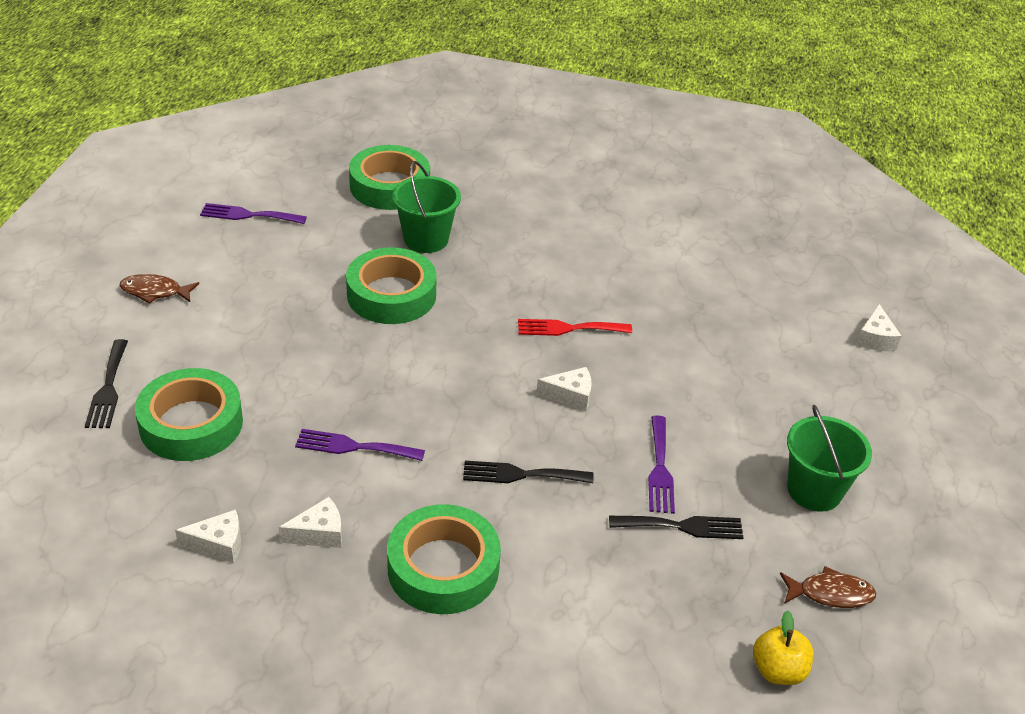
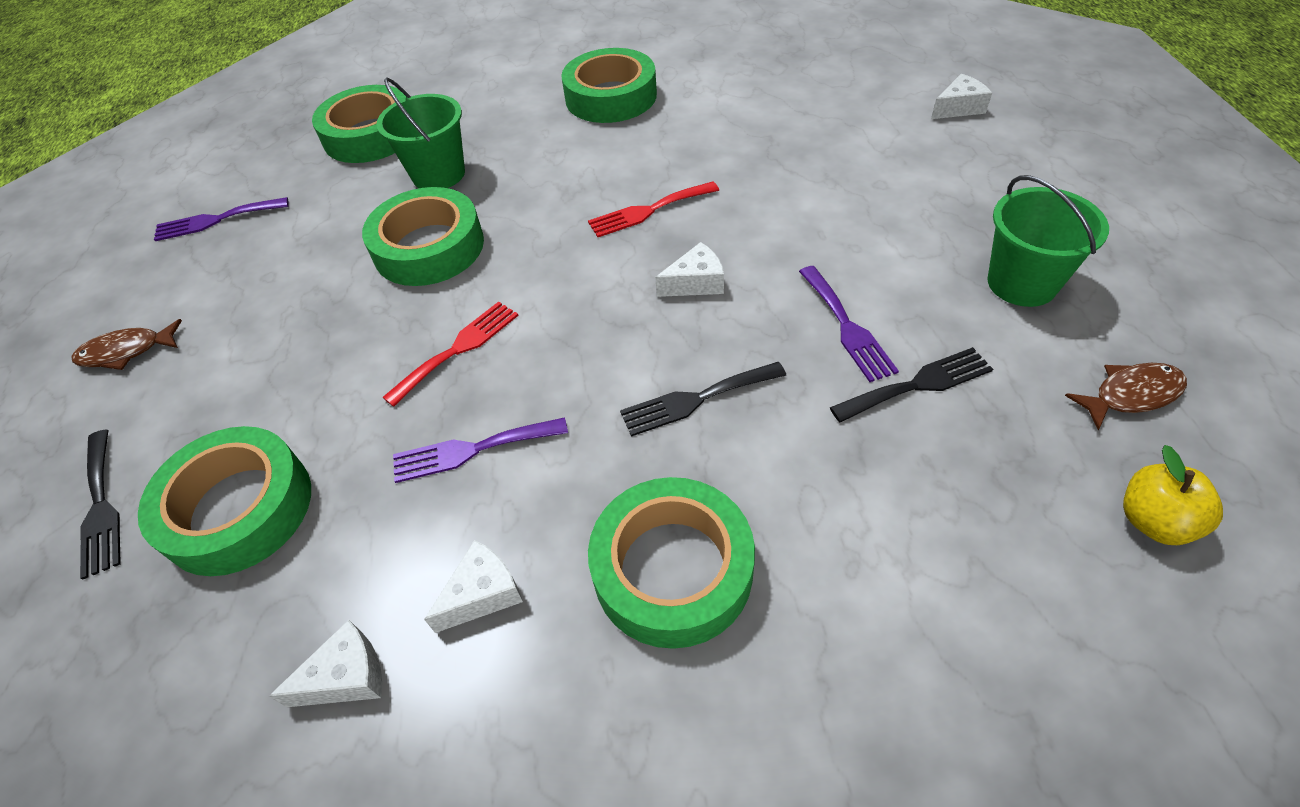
camera: 15 degrees left, 10 degrees up
white cheese [856,304,901,351] -> white cheese turned 105 degrees counterclockwise [931,74,992,119]
none -> red fork [382,301,519,407]
none -> green tape [561,48,657,123]

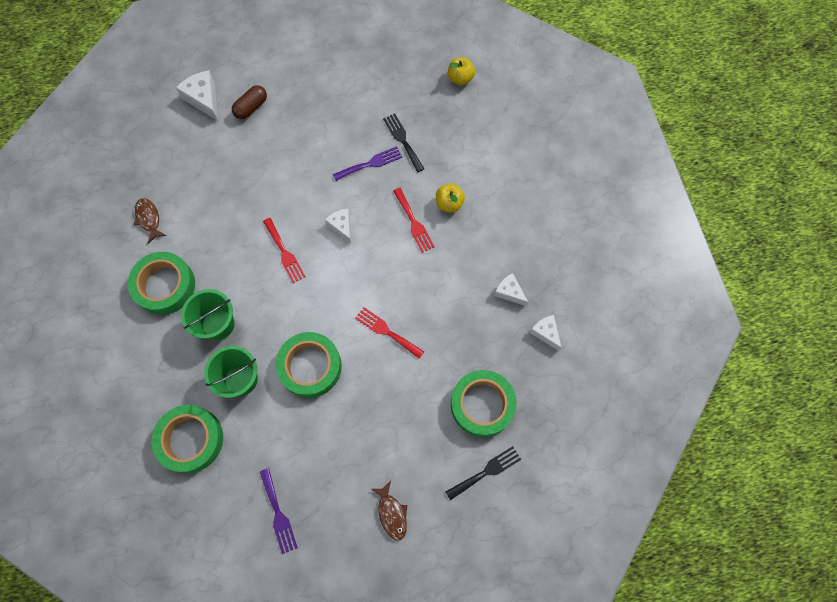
camera: 100 degrees left, 20 degrees up
purple fork [393,417,568,483] -> none
green tape [588,477,755,649] -> none
black fork [620,362,786,437] -> red fork [393,188,434,253]
white cheese [931,74,992,119] -> white cheese [176,70,218,121], size x1.53
green bucket [987,175,1109,307] -> green bucket moved to [181,289,235,340]
brown fish [1065,363,1187,430] -> brown fish moved to [134,198,166,243]
none -> brown capsule [232,85,267,119]
none -> yellow apple [436,183,465,213]

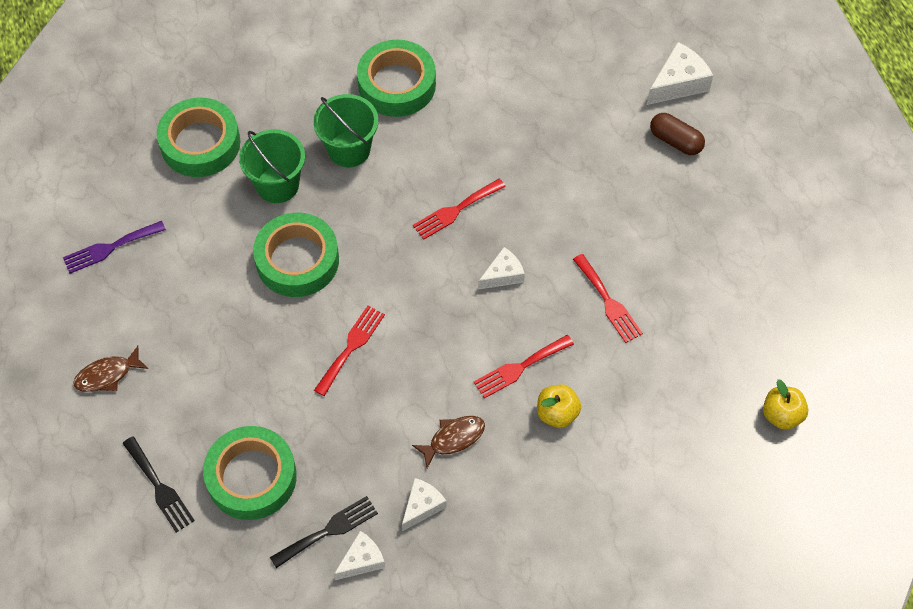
camera: 85 degrees right, 10 degrees down
brown fish [134,198,166,243] -> brown fish moved to [412,416,485,468]
purple fork [333,146,402,181] -> red fork [573,254,643,343]
black fork [383,113,424,172] -> black fork moved to [270,496,378,568]

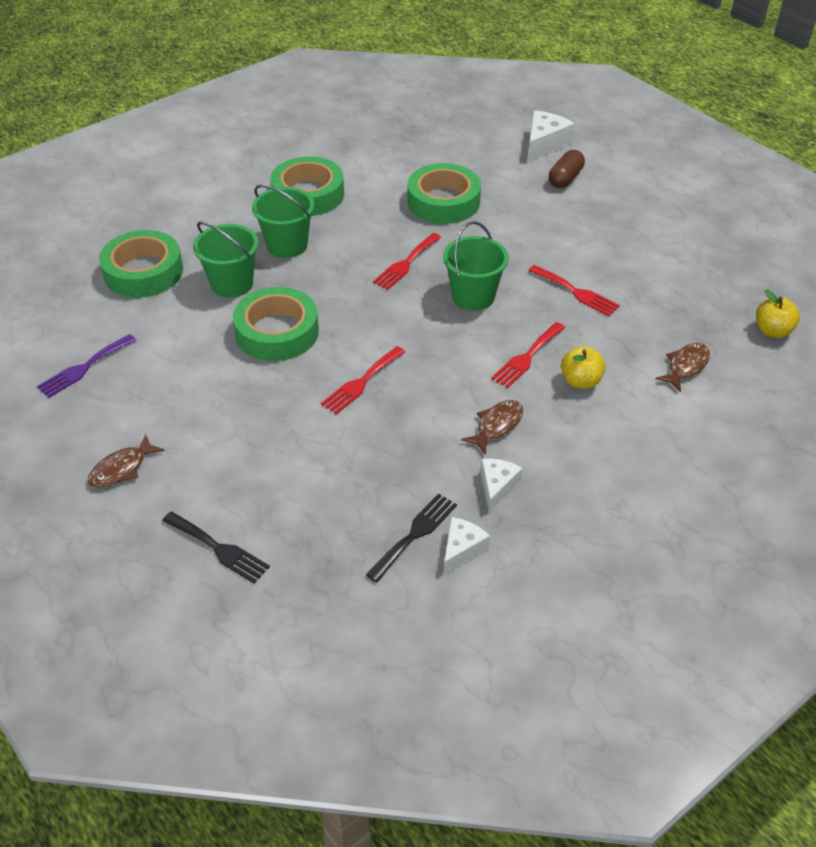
camera: 20 degrees left, 15 degrees down
green tape [203,426,297,520] -> green tape moved to [408,163,481,224]
red fork [314,306,385,396] -> red fork turned 150 degrees counterclockwise [321,346,405,414]
white cheese [478,247,525,290] -> green bucket [443,221,509,311]
brown capsule [650,113,705,155] -> brown capsule turned 75 degrees counterclockwise [549,150,585,188]
none -> brown fish [655,343,710,392]

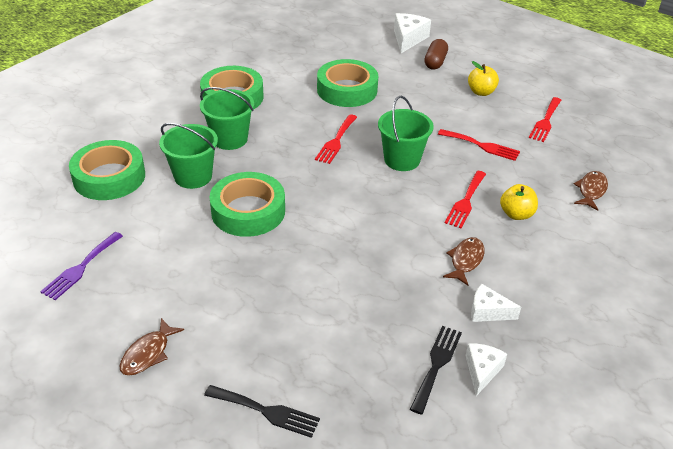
camera: 15 degrees left, 5 degrees down
red fork [321,346,405,414] -> red fork moved to [529,97,561,142]
white cheese [481,458,523,513] -> white cheese turned 75 degrees counterclockwise [471,284,521,322]
yellow apple [756,290,800,338] -> yellow apple moved to [468,61,499,96]

